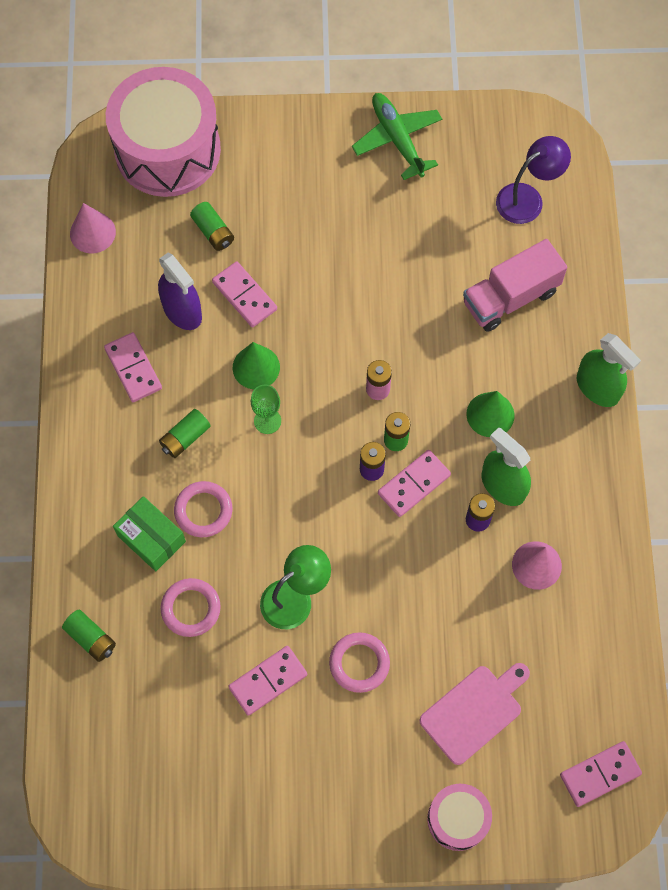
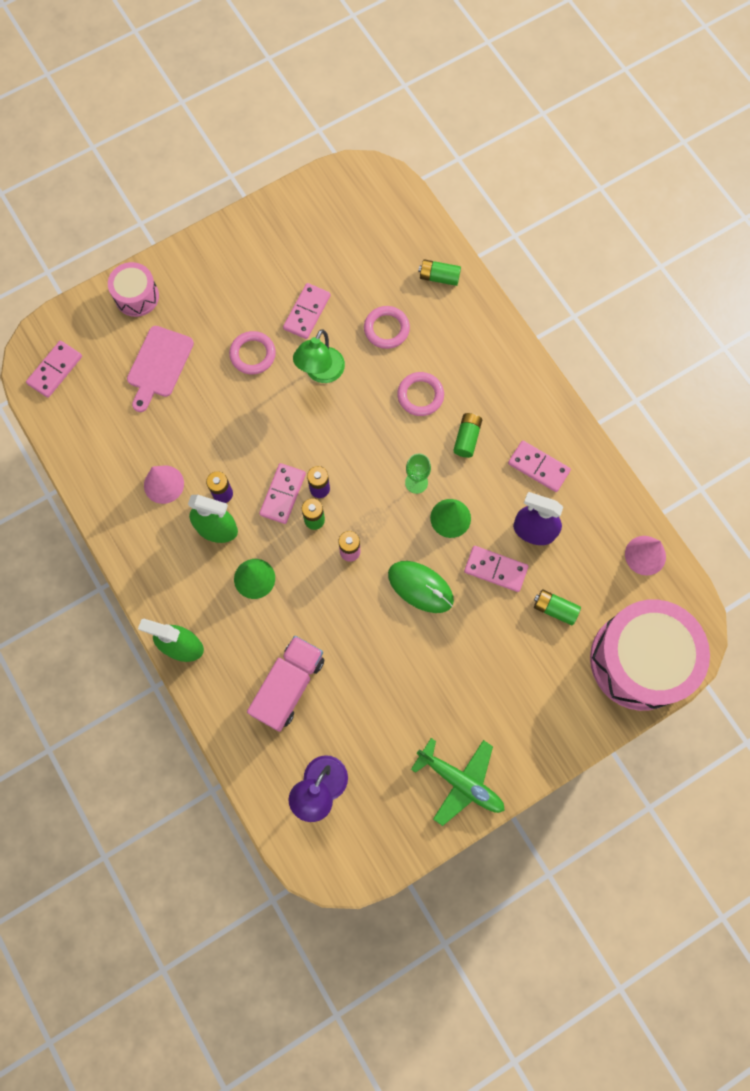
camera: 150 degrees right, 5 degrees up
green box [113,496,186,571] -> none
none -> green mouse [388,561,454,613]

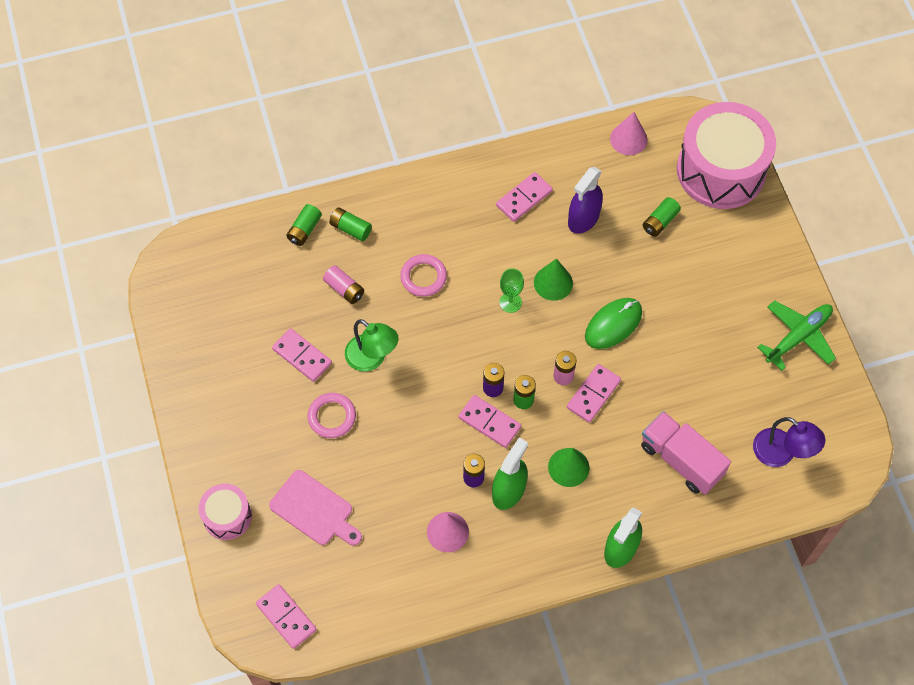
camera: 75 degrees left, 10 degrees down
pink ring [364,306,410,349] -> pink battery [323,265,364,304]
green battery [453,413,482,458] -> green battery moved to [329,207,372,241]
pink domino [464,546,528,592] -> pink domino moved to [567,364,621,423]

